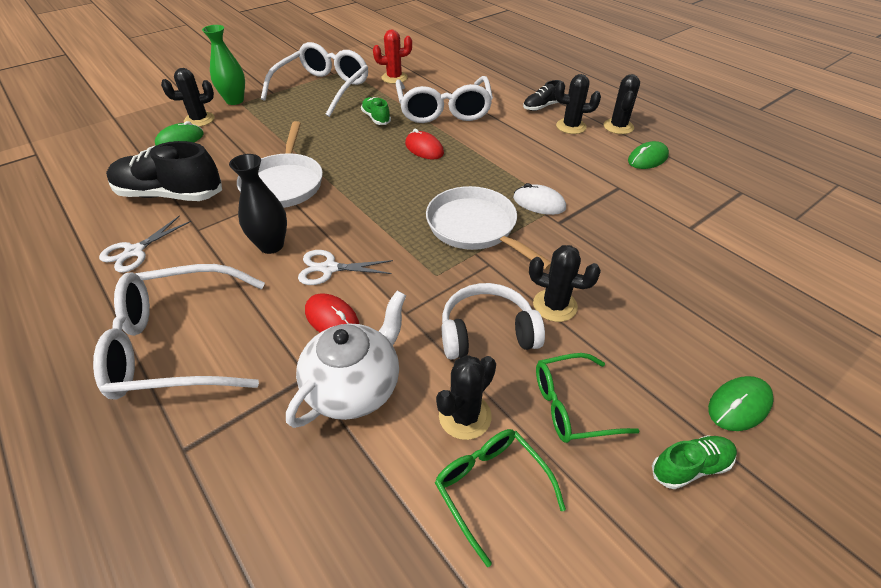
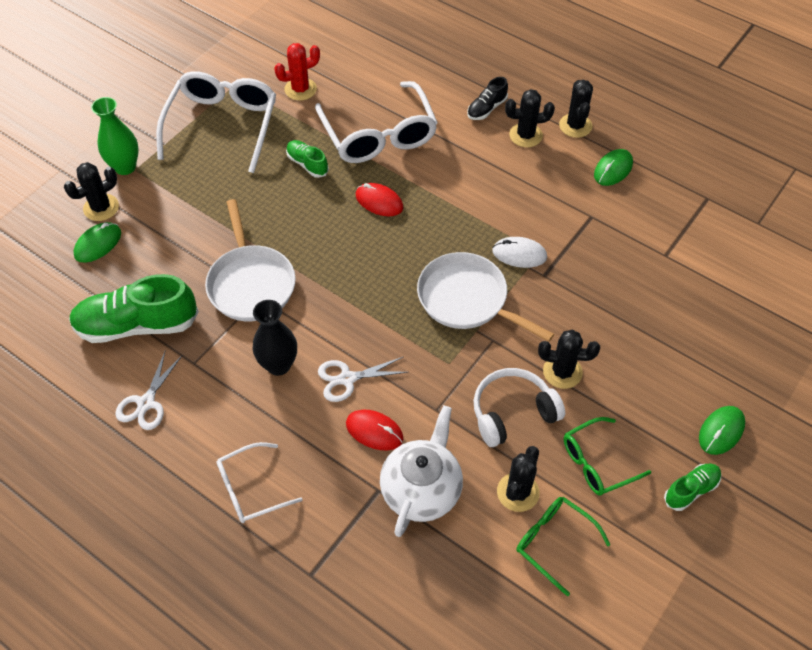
camera: 15 degrees left, 10 degrees up
white glasses [93,264,265,400] -> white glasses [216,442,303,523], size x0.56
black shoe [106,141,222,201] -> green shoe [69,274,199,343]

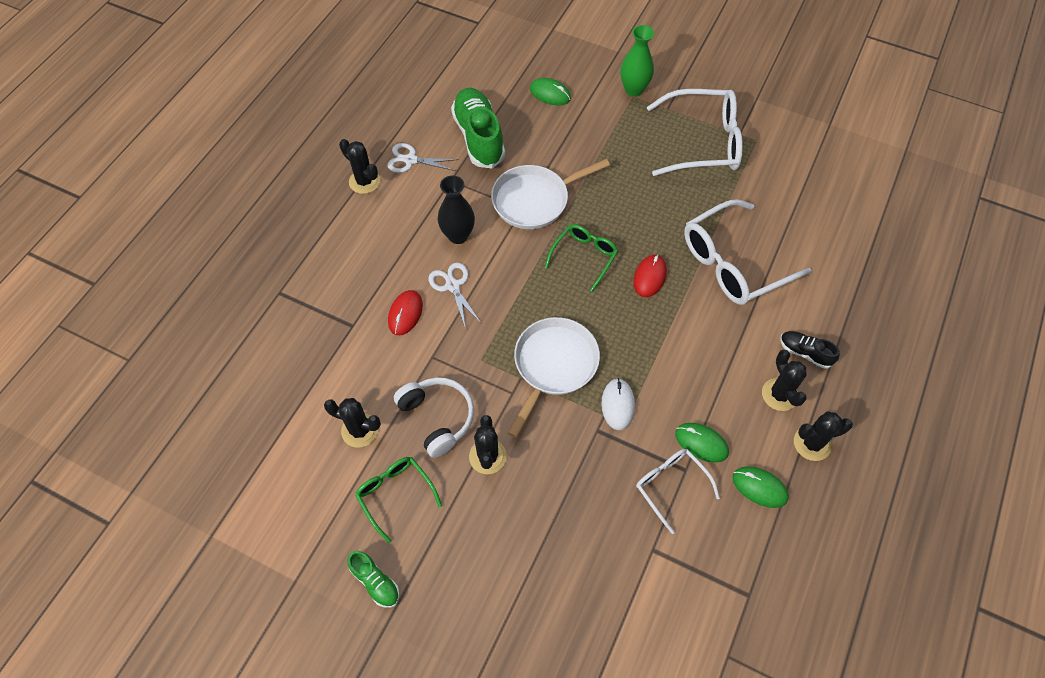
camera: 80 degrees right, 5 degrees up
black cactus [64,162,119,221] -> black cactus moved to [339,139,380,194]
white glasses [216,442,303,523] -> white glasses moved to [636,449,720,534]
red cactus [274,43,320,101] -> none
green shoe [286,140,329,178] -> none
white teapot [380,406,463,537] -> none
green glasses [516,497,611,596] -> green glasses moved to [545,224,618,292]
green mouse [699,406,745,455] -> green mouse moved to [675,423,729,463]

